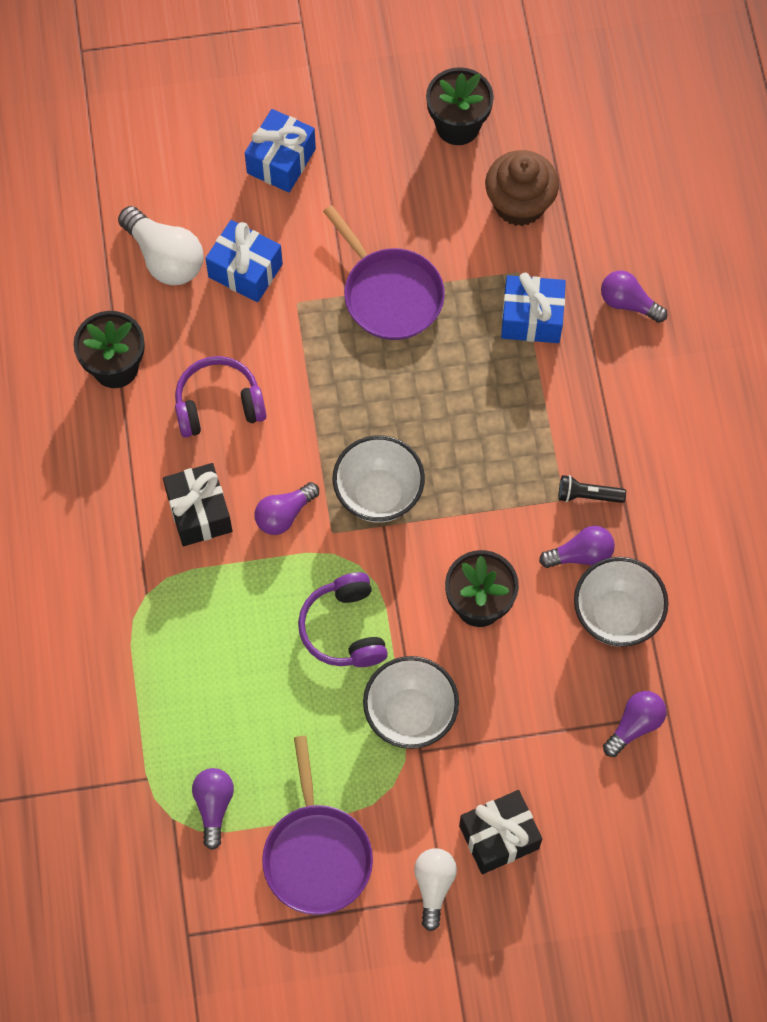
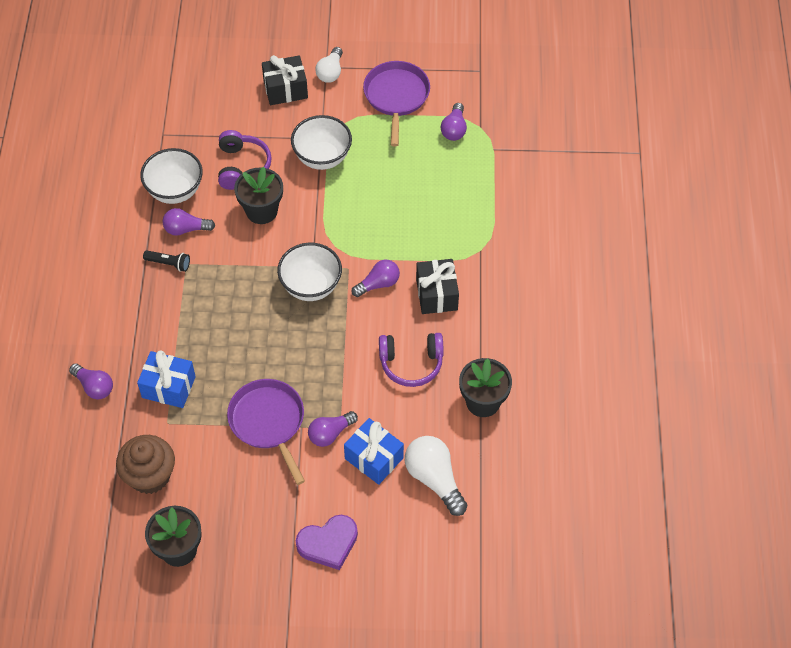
camera: 170 degrees left, 10 degrees down
blue gift [245,109,316,193] -> purple heart [296,515,358,570]
purple headphones [298,572,388,667] -> purple headphones moved to [218,130,272,190]
purple light bulb [603,691,667,757] -> purple light bulb moved to [308,411,358,447]

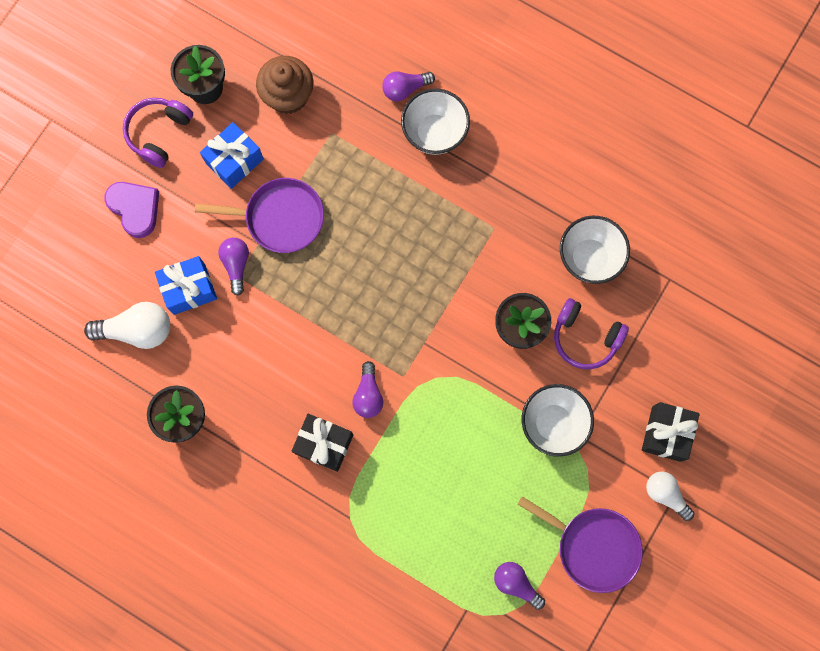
camera: 120 degrees right, 20 degrees up
blue gift [137,350,196,408] -> blue gift moved to [200,122,264,189]
black flashlight [143,250,190,272] -> none
purple light bulb [163,208,215,236] -> none
white bowl [277,243,342,301] -> white bowl moved to [401,88,470,155]
purple heart [296,515,358,570] -> purple heart turned 135 degrees clockwise [104,182,159,238]
purple headphones [379,333,444,387] -> purple headphones moved to [123,98,193,168]

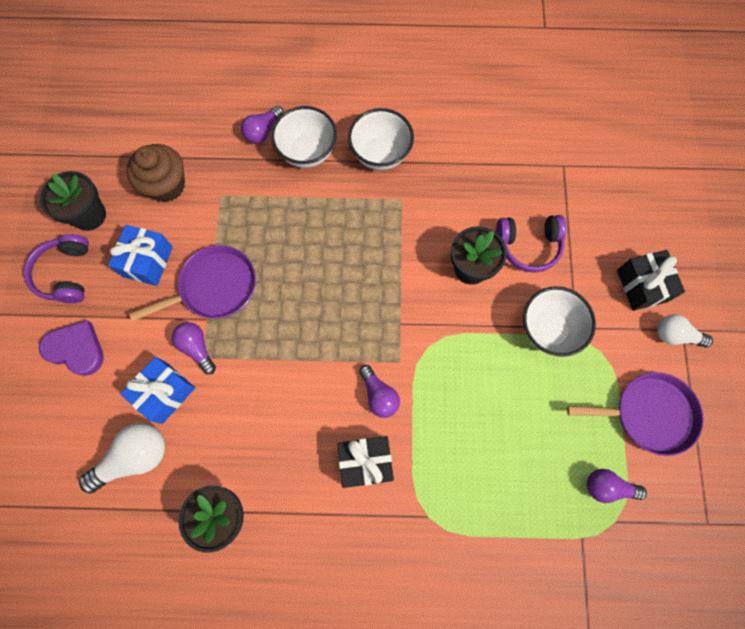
camera: 30 degrees left, 5 degrees down
white bowl [560,216,630,284] -> white bowl moved to [348,108,414,170]

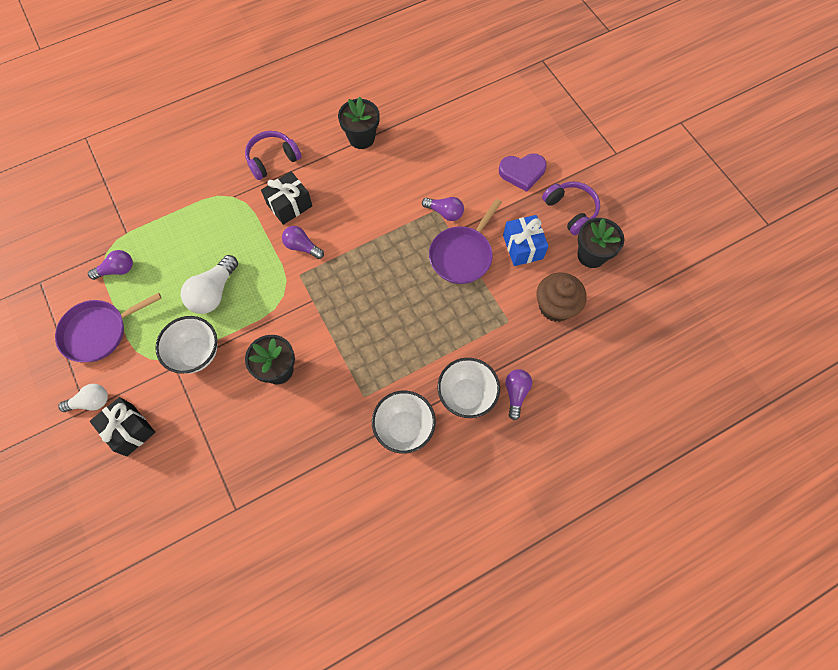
camera: 150 degrees right, 5 degrees down
white light bulb [79,423,165,493] -> white light bulb moved to [181,255,238,314]
blue gift [120,357,195,424] -> none
purple headphones [496,215,566,273] -> purple headphones moved to [245,131,302,180]

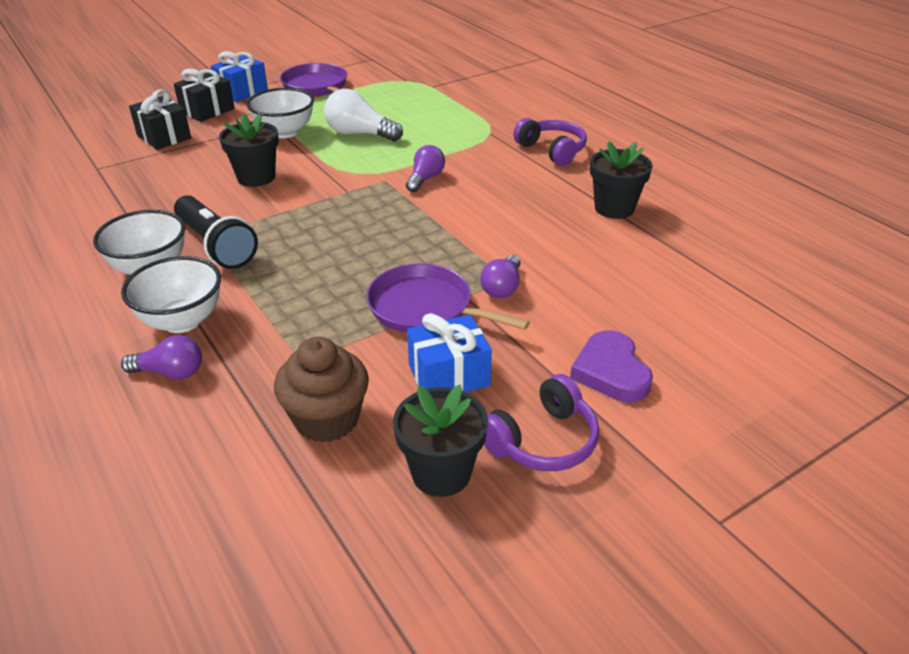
camera: 85 degrees right, 30 degrees down
white light bulb [58,384,108,412] -> blue gift [211,51,268,102]
purple light bulb [88,250,133,280] -> none
black gift [261,171,312,225] -> black gift moved to [129,89,191,150]
none -> black flashlight [174,195,258,269]

